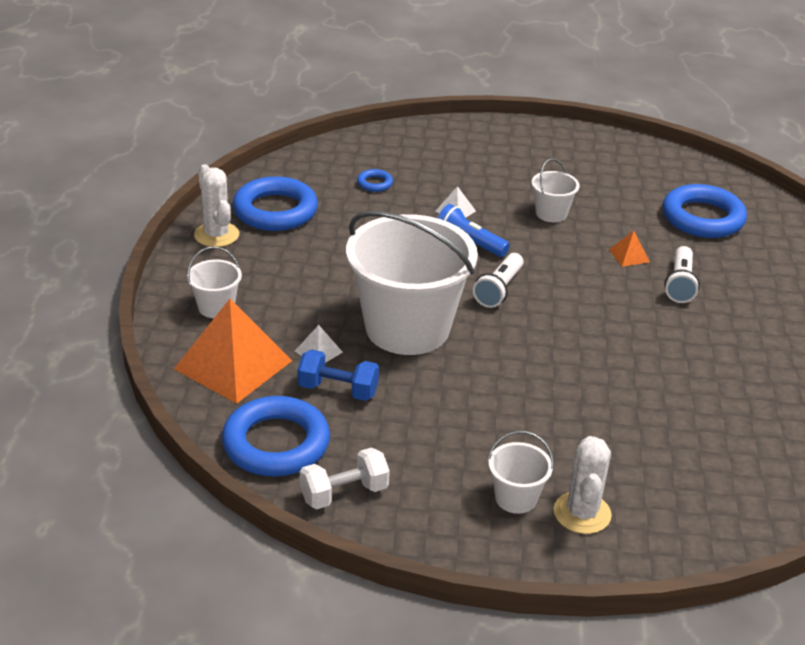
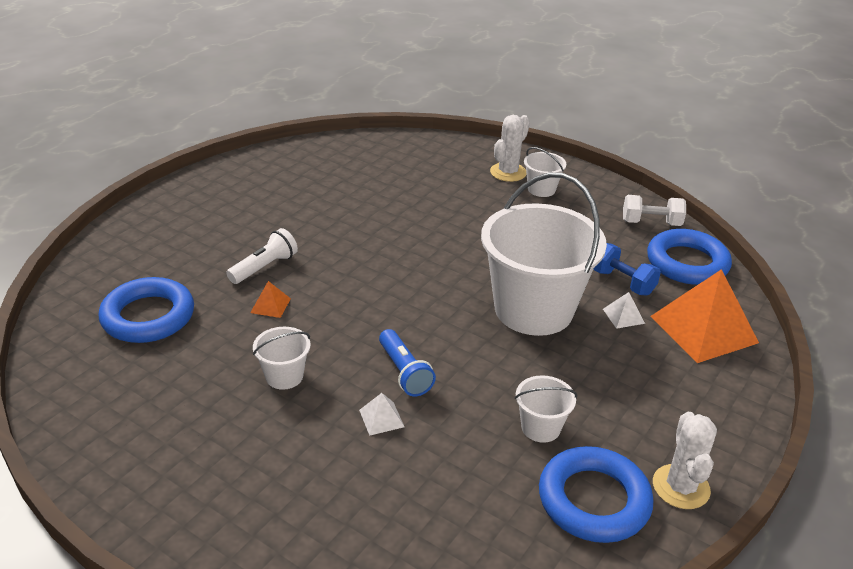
camera: 150 degrees left, 0 degrees up
white bucket [187,246,242,318] -> white bucket moved to [515,375,577,443]
blue ring [357,169,393,192] -> none
white flashlight [473,253,524,308] -> none

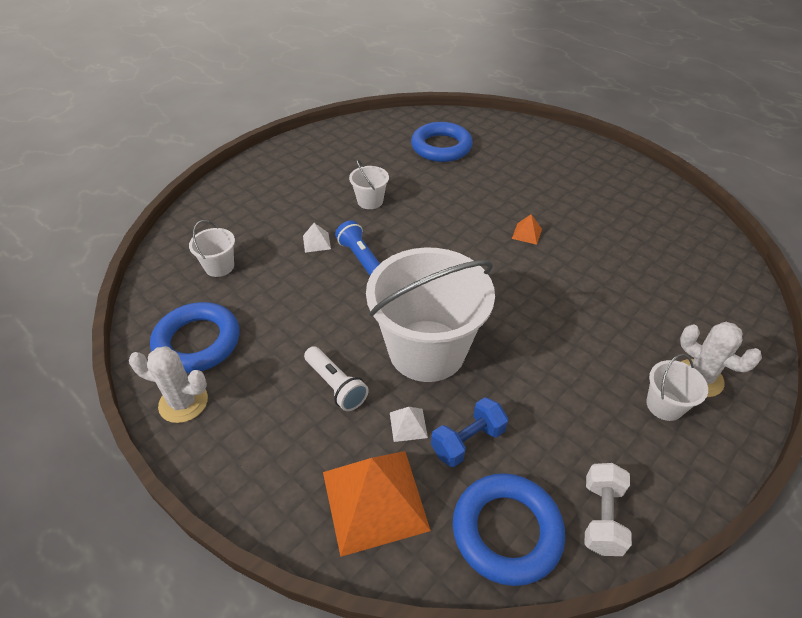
camera: 100 degrees right, 10 degrees up
white flashlight [226,228,298,284] -> white flashlight moved to [304,346,369,411]
orange pyramid [250,281,291,318] -> orange pyramid moved to [512,214,542,245]
blue flashlight [379,329,436,396] -> blue flashlight turned 75 degrees clockwise [335,220,380,275]
white bucket [515,375,577,443] -> white bucket moved to [189,220,235,277]

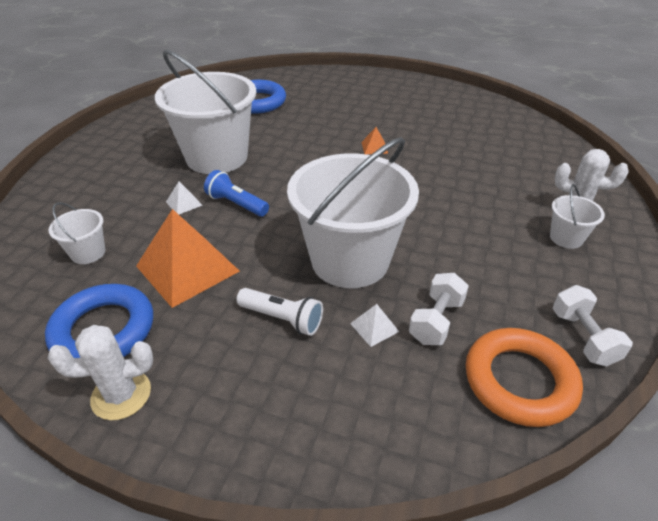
camera: 25 degrees left, 5 degrees down
orange pyramid [323,451,431,557] -> orange pyramid moved to [136,209,240,308]
white bucket [349,160,389,209] -> white bucket [155,50,256,174], size x2.34
blue dumbbell [431,397,508,467] -> white dumbbell [409,273,469,345]
blue ring [453,473,565,586] -> orange ring [465,328,583,427]

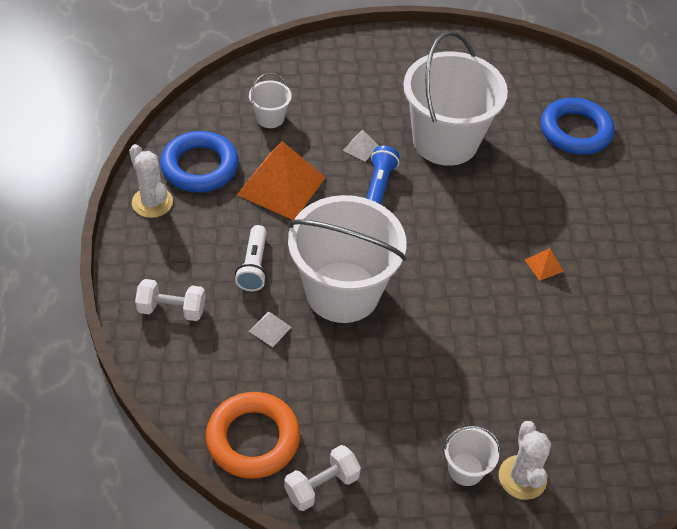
camera: 65 degrees right, 10 degrees up
white dumbbell [409,273,469,345] -> white dumbbell moved to [135,279,205,321]

